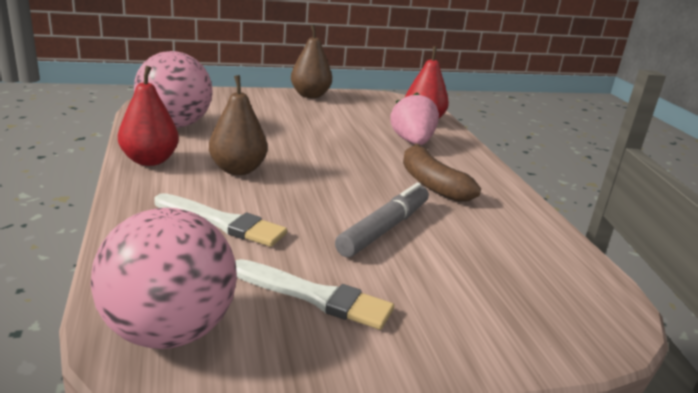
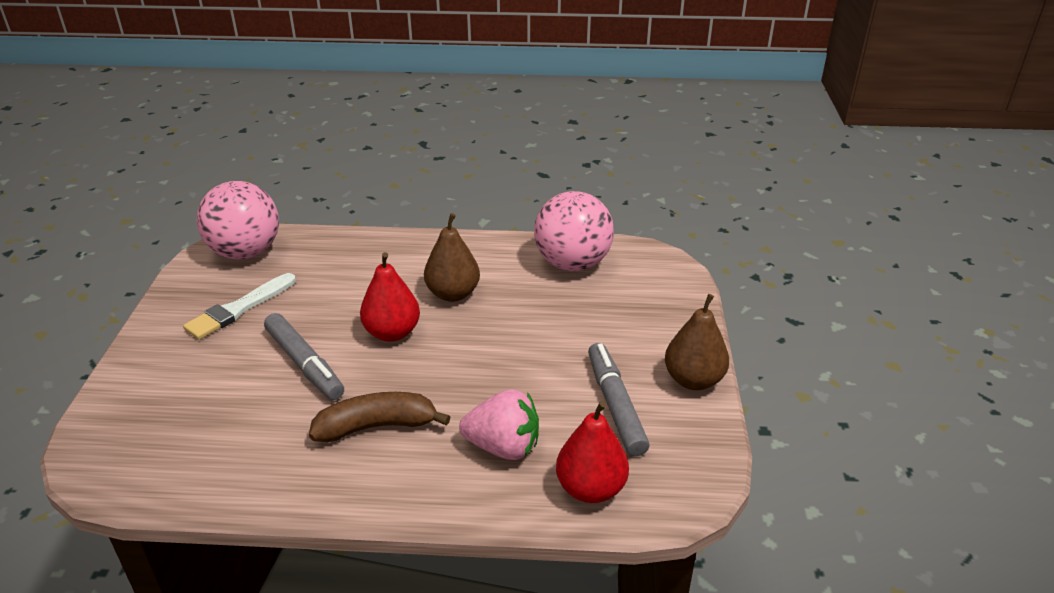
camera: 110 degrees right, 10 degrees up
red pear [118,66,179,166] -> red pear moved to [360,252,420,342]
white brush [154,193,287,247] -> none
none -> grey marker [588,343,650,456]

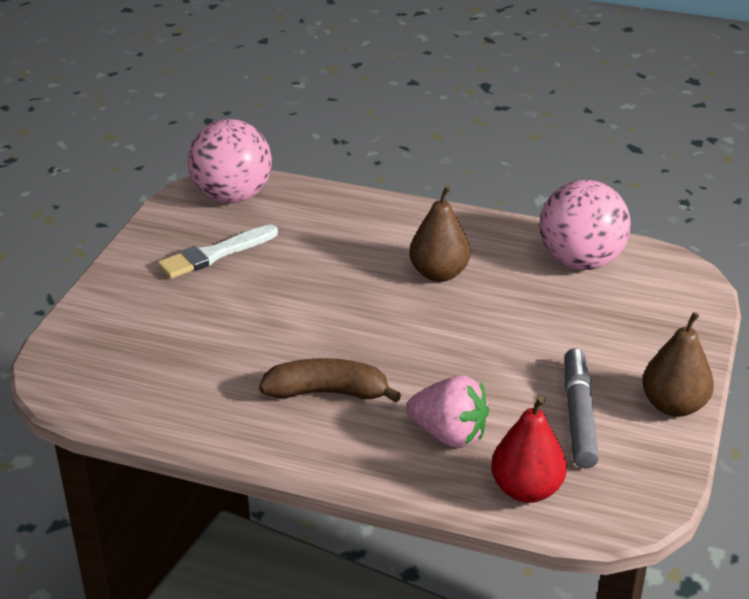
camera: 15 degrees right, 0 degrees up
grey marker [264,313,344,400] -> none
red pear [360,252,420,342] -> none

